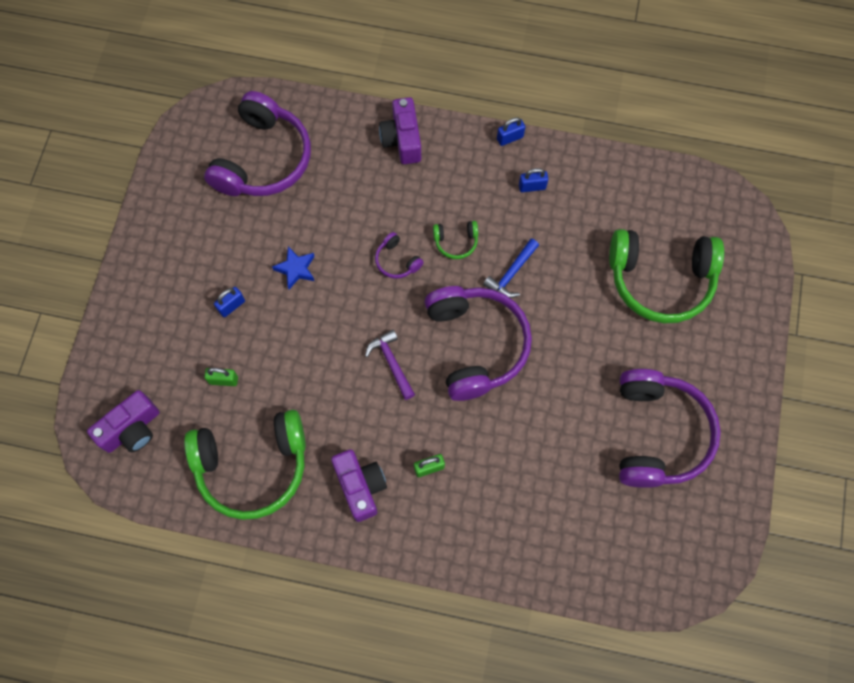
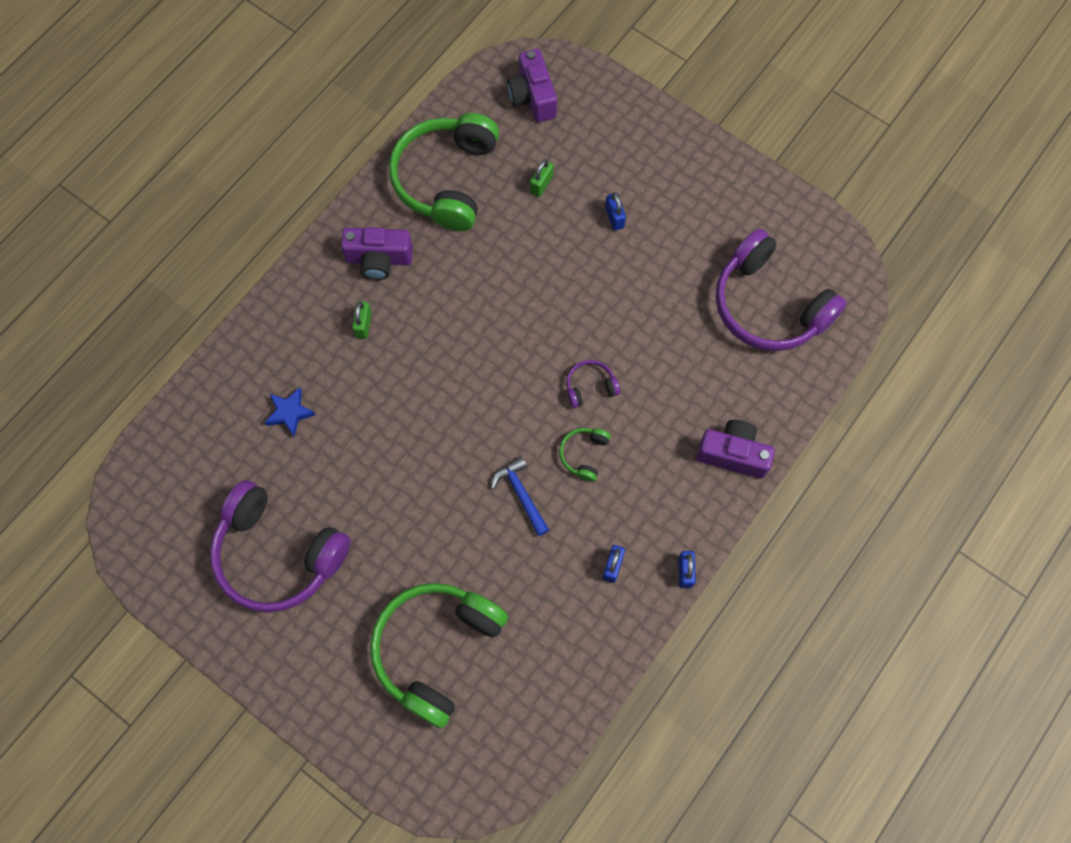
camera: 115 degrees right, 0 degrees up
blue star [272,246,315,289] -> blue star moved to [265,387,315,437]
purple hammer [365,330,415,400] -> none
purple headphones [424,286,532,401] -> none

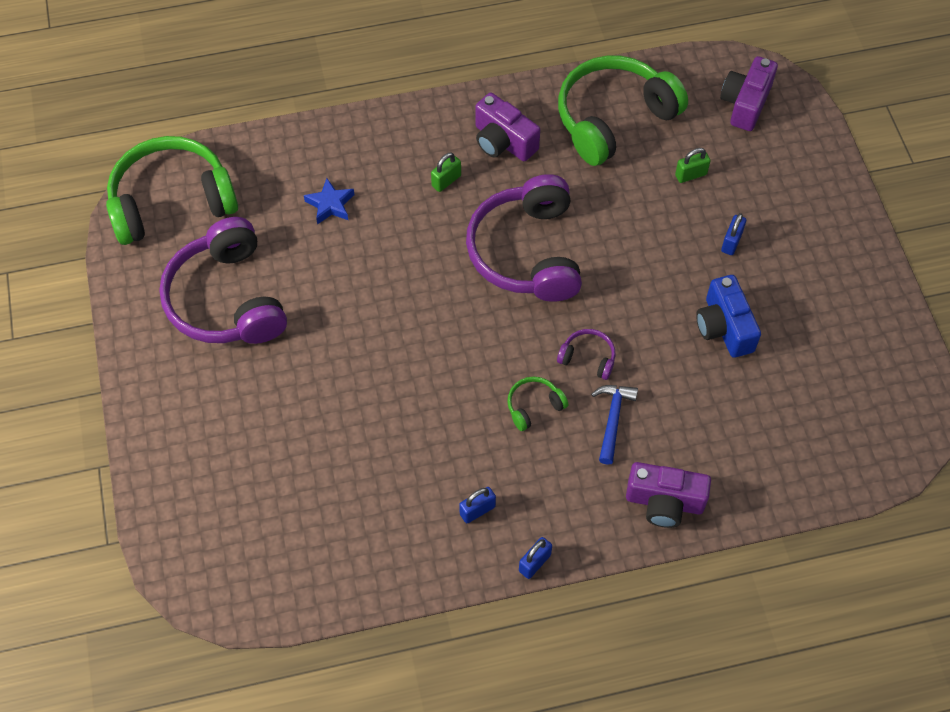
camera: 40 degrees right, 10 degrees down
green headphones [370,583,508,729] -> green headphones moved to [106,136,238,245]
blue hammer [491,457,549,536] -> blue hammer moved to [591,385,638,465]
purple camera [696,420,775,479] -> purple camera turned 135 degrees clockwise [626,462,711,528]
purple headphones [715,229,847,351] -> purple headphones moved to [466,174,582,302]
none -> blue camera [696,275,761,358]

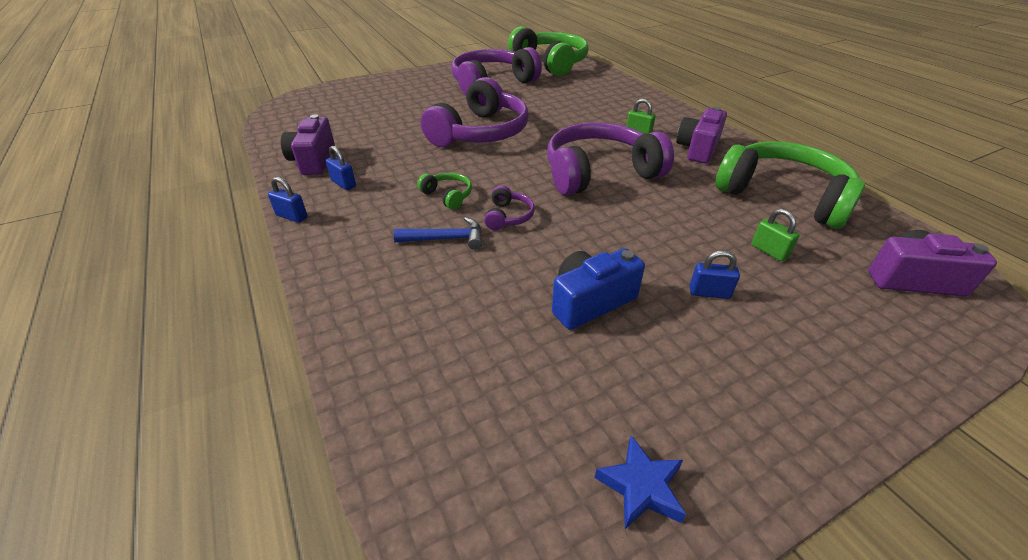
camera: 75 degrees right, 20 degrees down
blue star [304,178,354,225] -> blue star moved to [594,436,686,529]
purple camera [626,462,711,528] -> purple camera moved to [281,114,335,175]
none -> purple headphones [421,77,529,147]

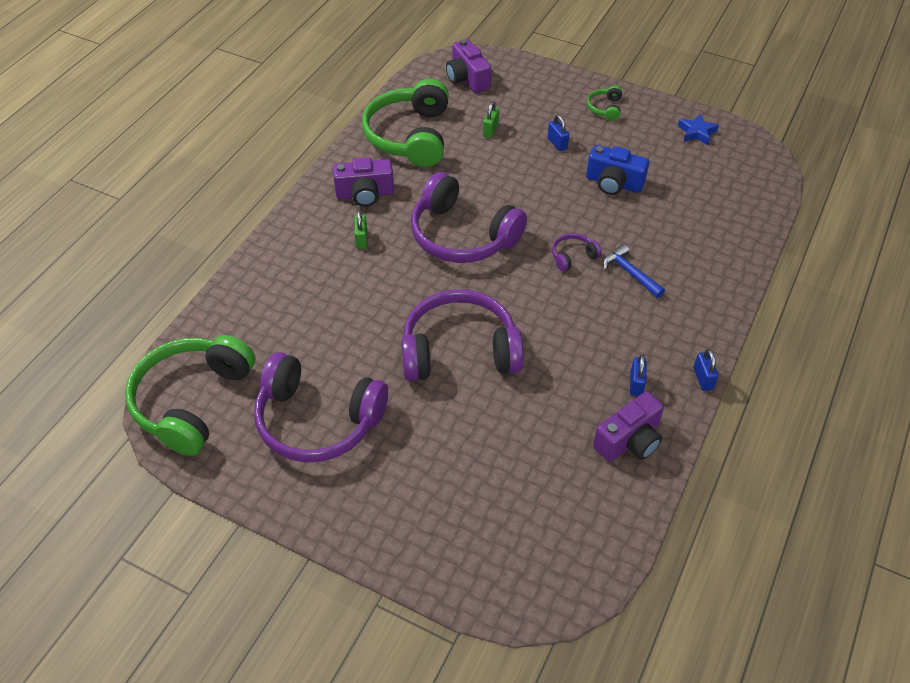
camera: 125 degrees left, 10 degrees up
green headphones [417,173,472,210] -> green headphones moved to [587,85,622,121]

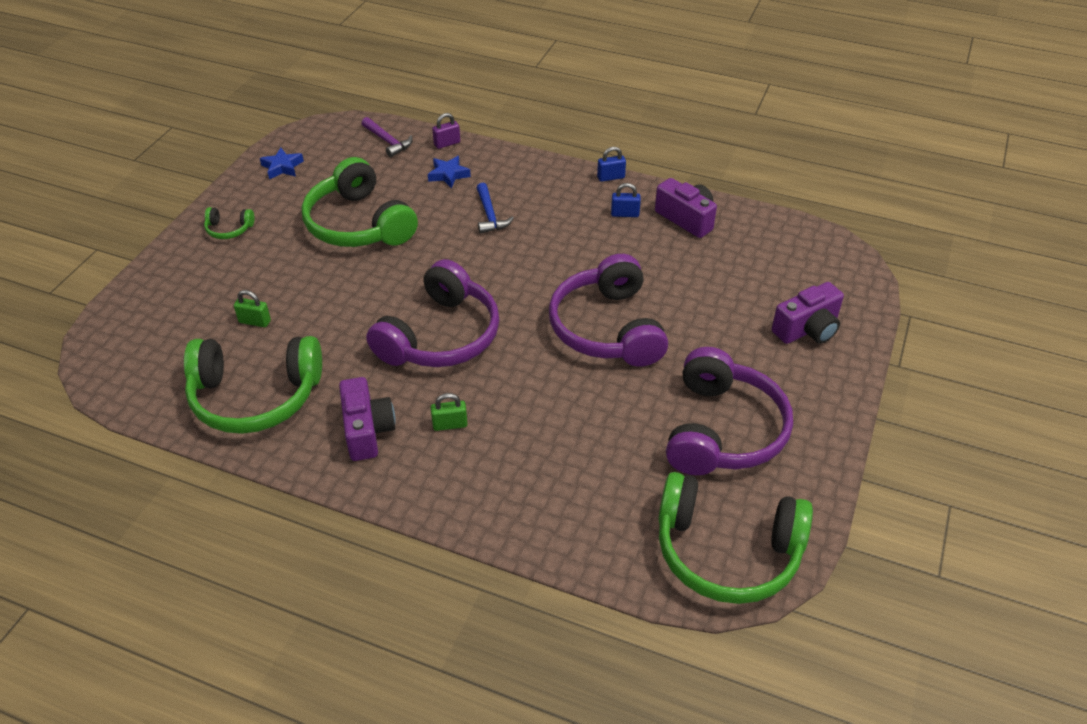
camera: 95 degrees left, 5 degrees down
purple camera [446,39,491,93] -> purple camera moved to [772,282,844,344]
blue padlock [548,115,569,151] -> none
purple headphones [552,233,602,271] -> none
blue camera [586,145,649,195] -> green headphones [302,157,418,247]
blue hammer [603,244,665,298] -> blue hammer turned 60 degrees counterclockwise [477,183,514,234]
none -> purple hammer [362,117,413,157]
none -> blue star [428,156,471,188]
none -> purple padlock [432,113,460,149]

